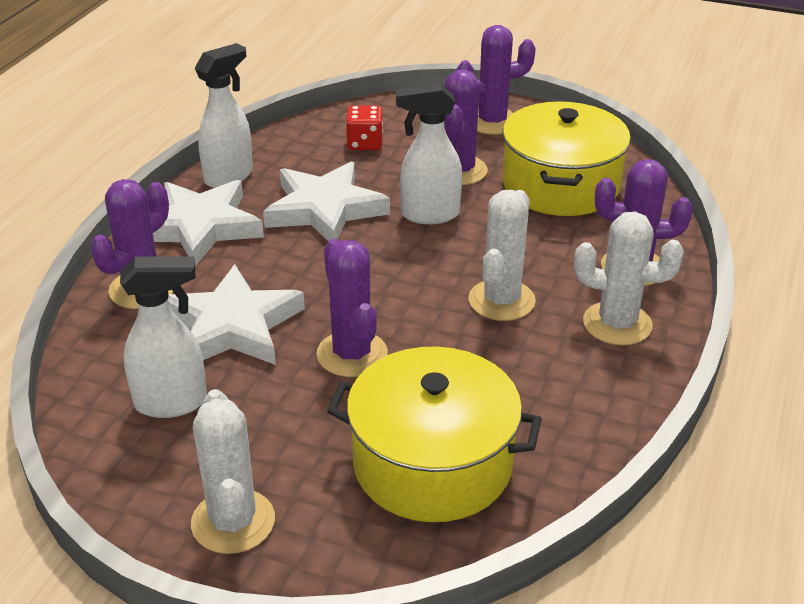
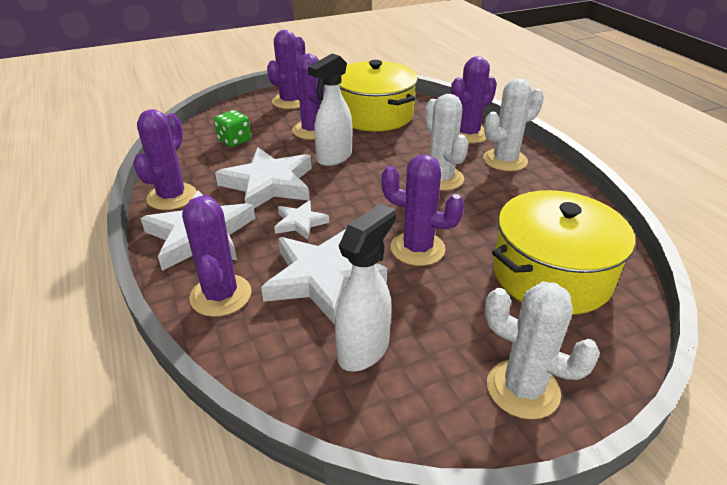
camera: 45 degrees left, 0 degrees up
white spray bottle [195,43,253,188] -> purple cactus [133,109,197,210]
red dice [346,105,383,150] -> green dice [214,110,251,147]
none -> white star [274,200,329,240]

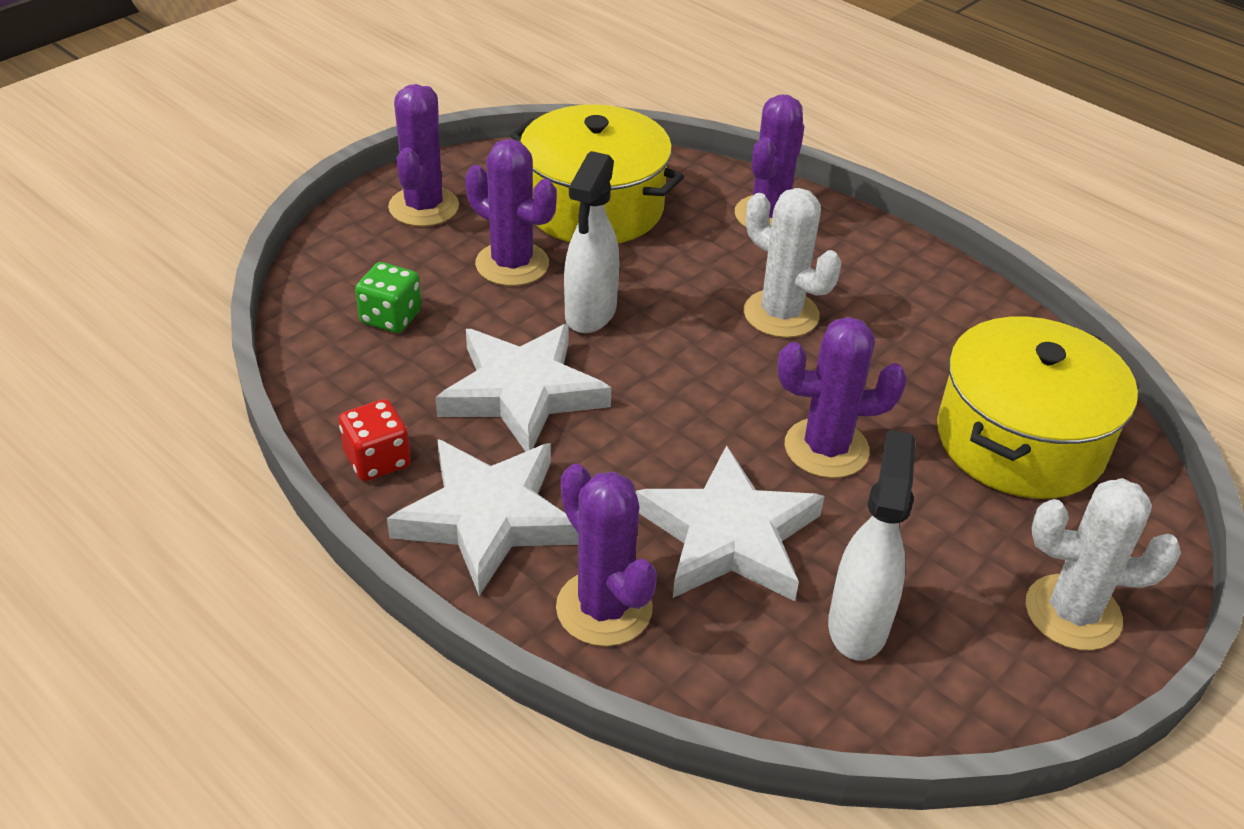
camera: 25 degrees left, 5 degrees up
purple cactus [133,109,197,210] -> red dice [339,399,411,481]
white star [274,200,329,240] -> none
white cactus [483,78,544,171] -> none

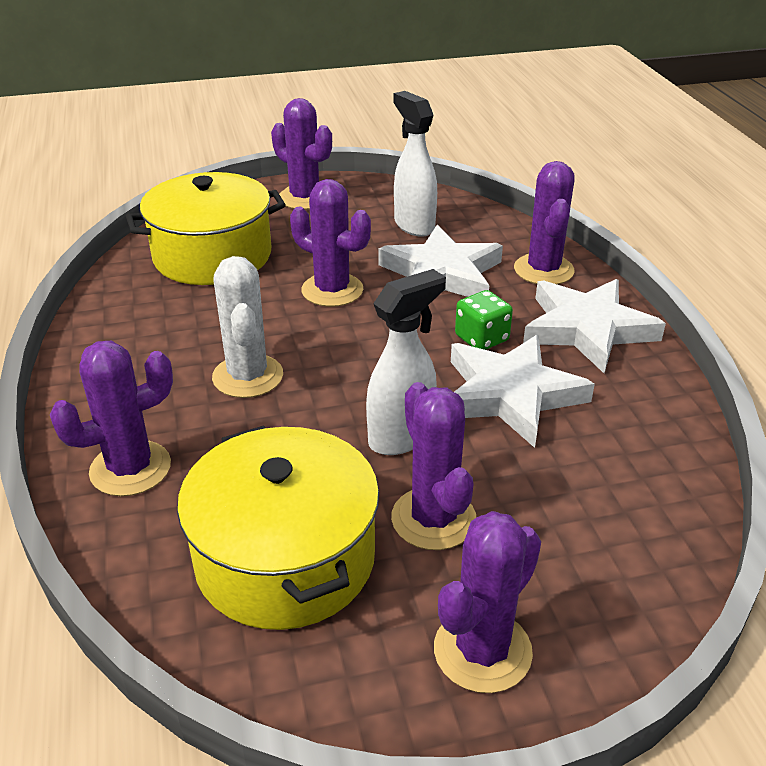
camera: 145 degrees left, 5 degrees down
red dice [339,399,411,481] -> none
green dice [355,262,422,333] -> green dice moved to [455,290,513,350]
white spray bottle [828,429,915,661] -> white spray bottle turned 105 degrees clockwise [393,91,437,237]
white cactus [1026,478,1181,651] -> purple cactus [271,98,332,210]

